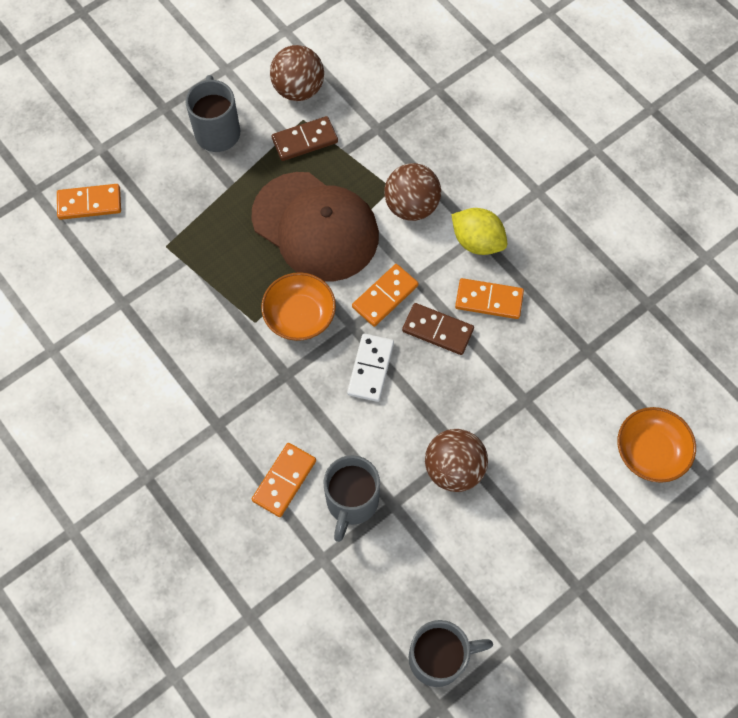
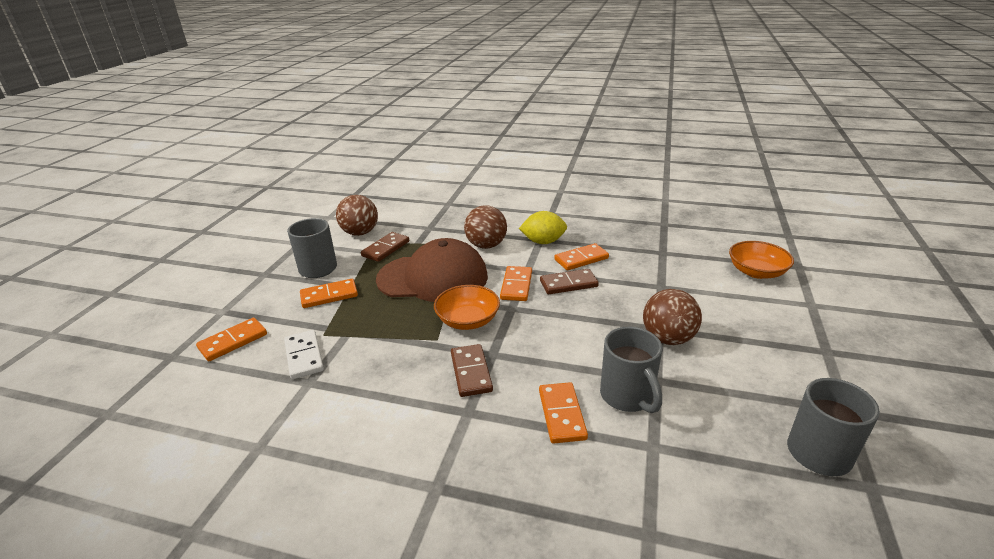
camera: 35 degrees left, 35 degrees down
white domino [347,333,394,402] -> white domino moved to [284,330,324,379]
none -> orange domino [300,279,358,308]
none -> brown domino [451,344,493,397]

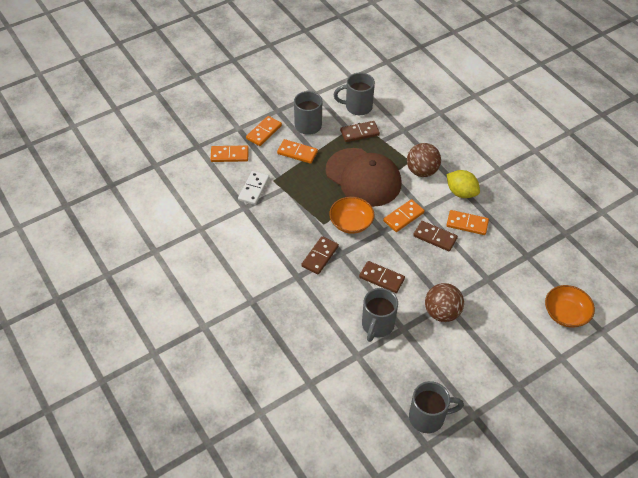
camera: 40 degrees right, 20 degrees up
brown ball [336,195,378,236] -> grey mug [333,73,375,115]
orange domino [539,382,588,444] -> orange domino moved to [246,116,282,146]
none -> brown domino [359,261,405,293]

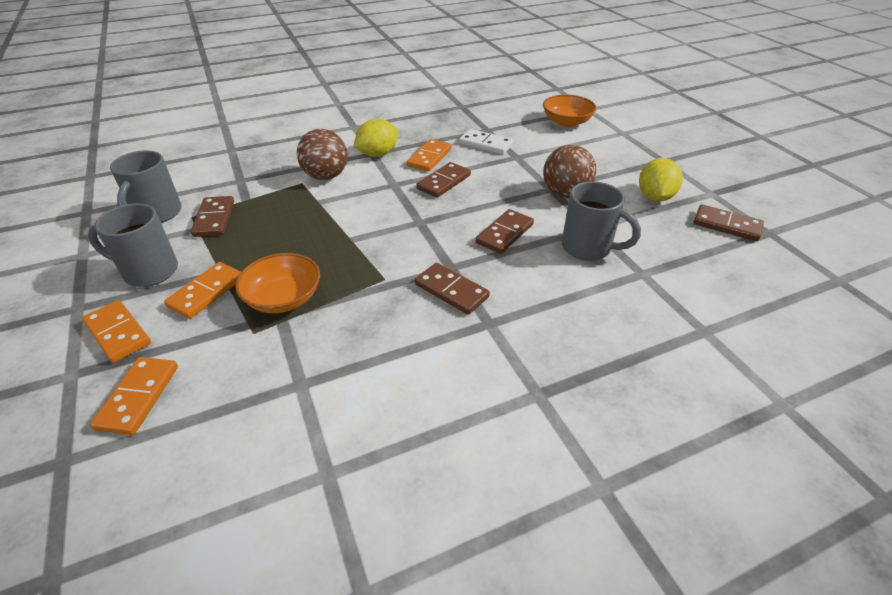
camera: 80 degrees left, 10 degrees down
white domino [238,171,269,205] -> white domino moved to [459,129,514,154]
brown cap [326,148,402,207] -> none
orange bowl [329,197,374,234] -> orange bowl moved to [235,253,320,313]
orange domino [383,199,425,232] -> none
grey mug [409,381,464,433] -> brown domino [693,204,764,241]
none -> yellow lemon [639,158,683,201]

